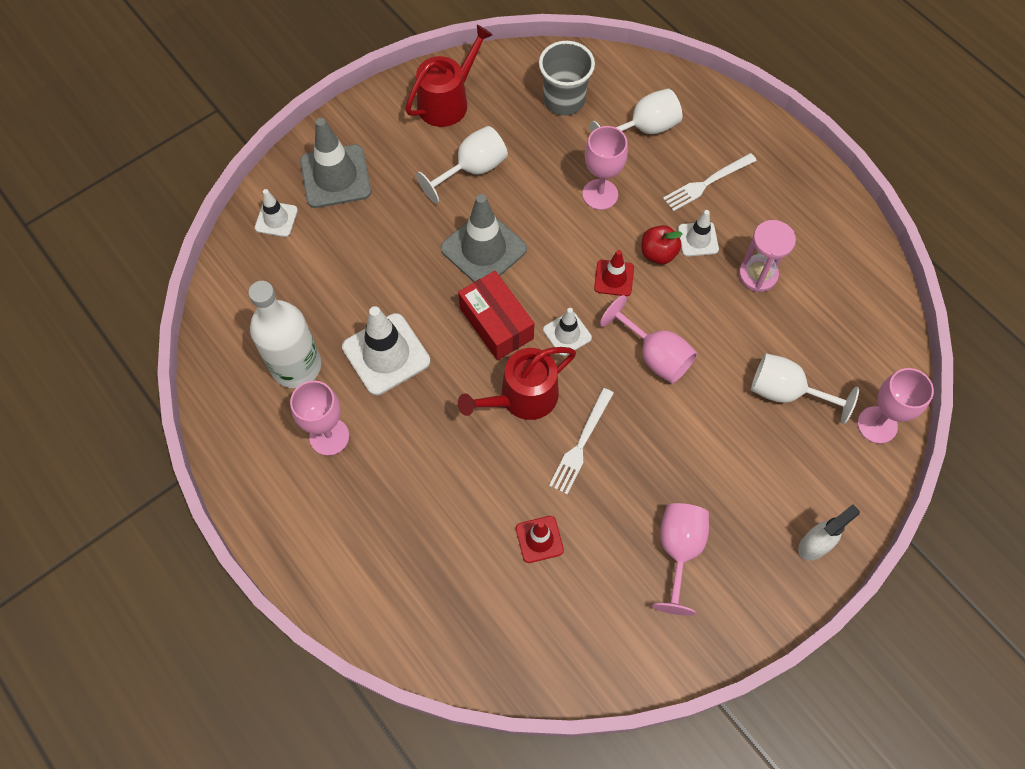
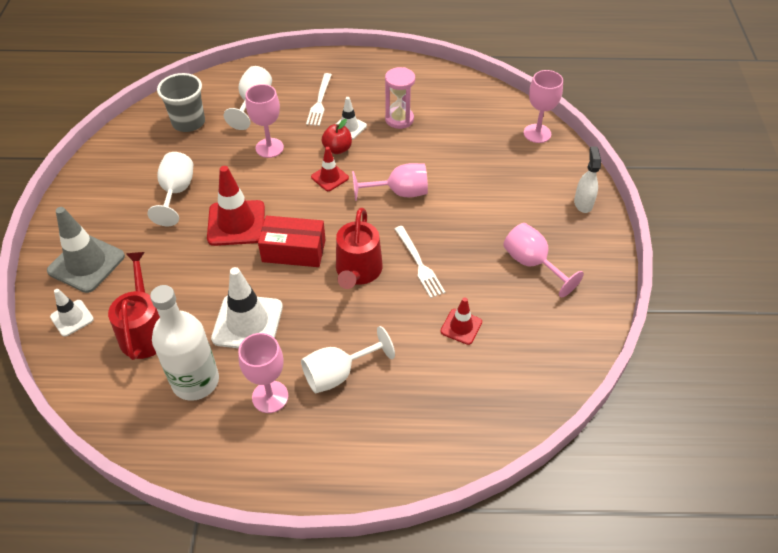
camera: 50 degrees left, 15 degrees down
red watering can [405,25,493,127] -> red watering can moved to [108,252,160,360]
grey traffic cone [441,194,527,282] -> red traffic cone [207,166,265,246]
white traffic cone [543,308,592,356] -> none
white goblet [751,353,859,424] -> white goblet moved to [301,326,395,393]

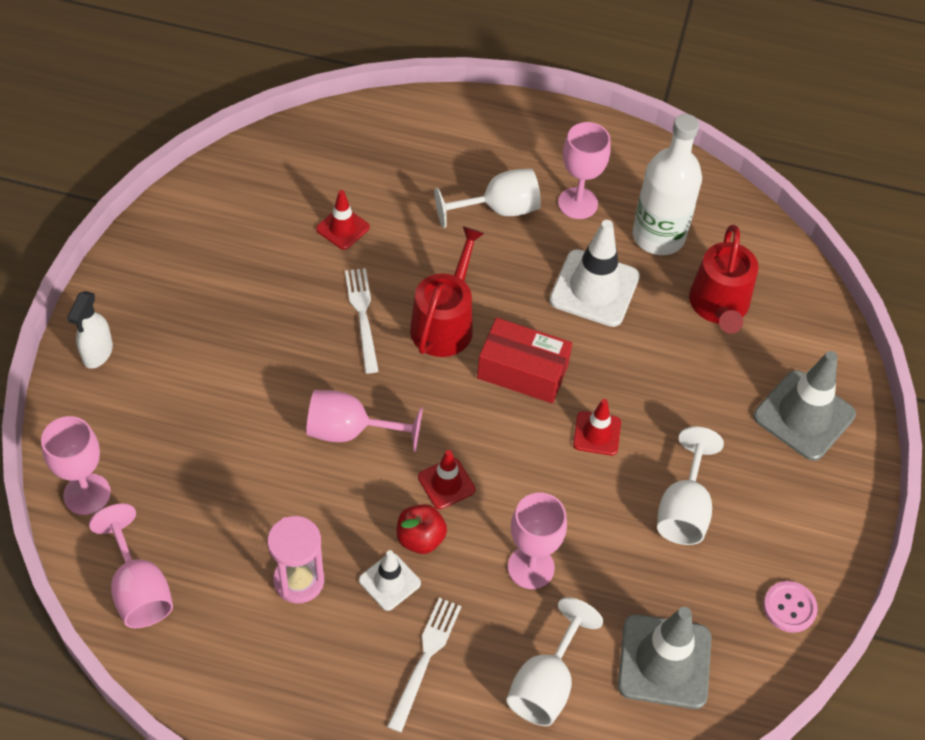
camera: 170 degrees left, 5 degrees up
white traffic cone [50,289,94,337] -> none
grey cup [157,73,205,132] -> grey traffic cone [618,607,712,709]
red traffic cone [207,166,265,246] -> red traffic cone [573,399,621,455], size x0.55
pink goblet [503,223,584,297] -> pink goblet moved to [89,504,173,628]
none -> pink button [763,581,818,633]

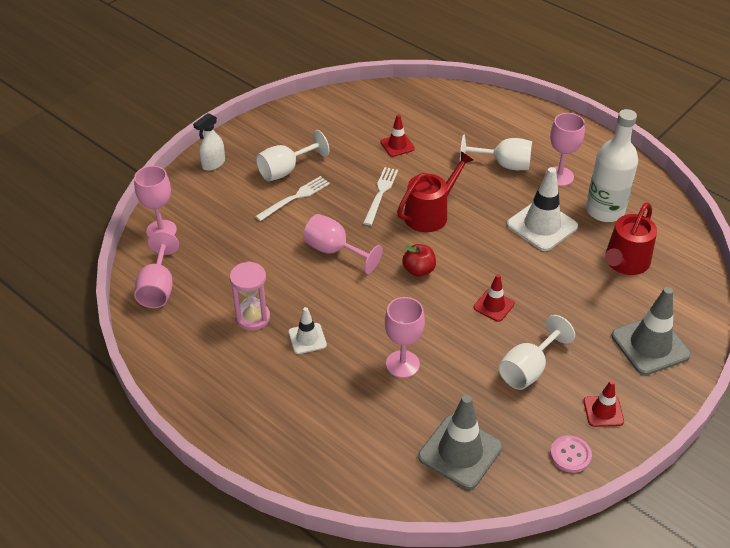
camera: 30 degrees right, 10 degrees down
white fork [387,598,461,732] -> white fork moved to [255,176,330,221]
red apple [397,504,447,554] -> red apple moved to [402,244,436,277]
red traffic cone [418,450,476,509] -> red traffic cone moved to [583,380,624,427]
red box [477,318,572,403] -> none
white goblet [506,597,603,726] -> white goblet moved to [256,130,329,181]

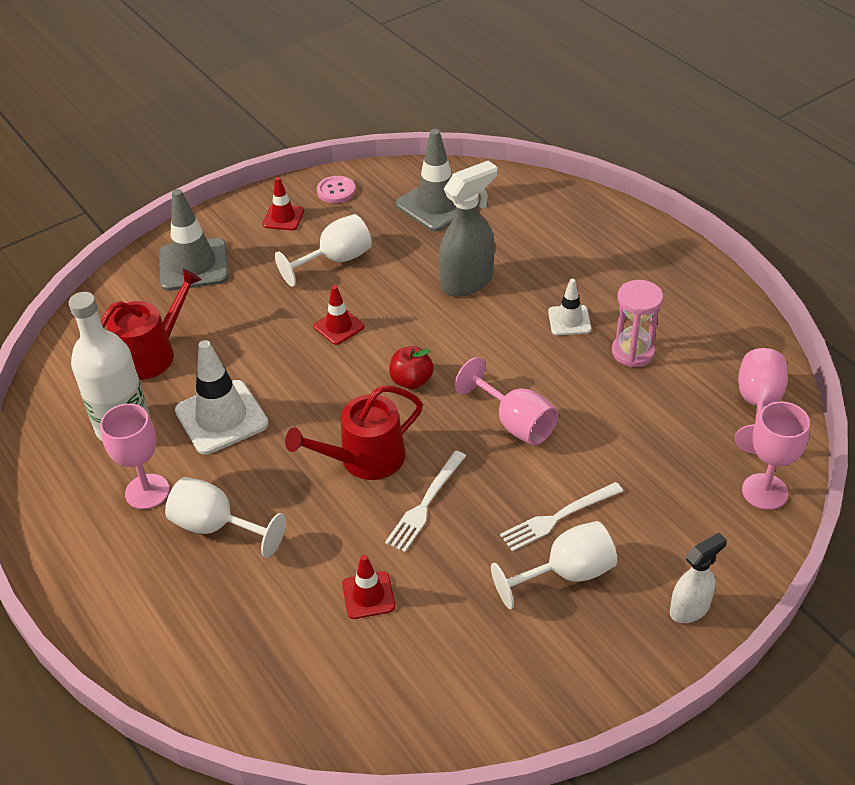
camera: 165 degrees left, 0 degrees up
pink goblet [385,297,425,378] -> grey spray bottle [439,161,497,297]

